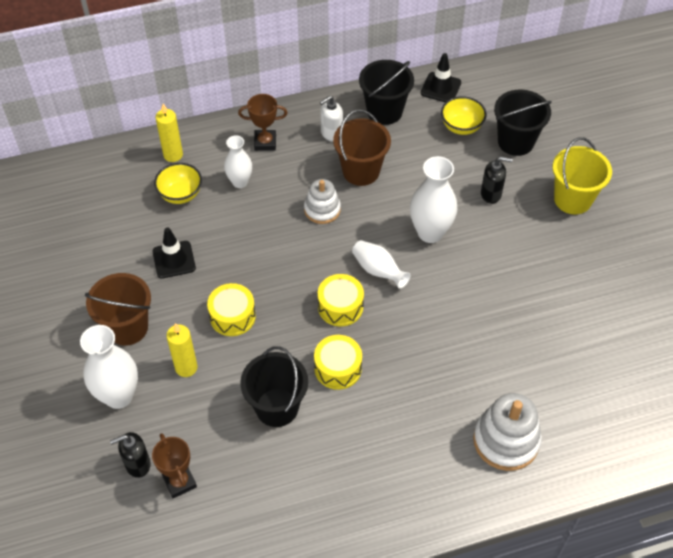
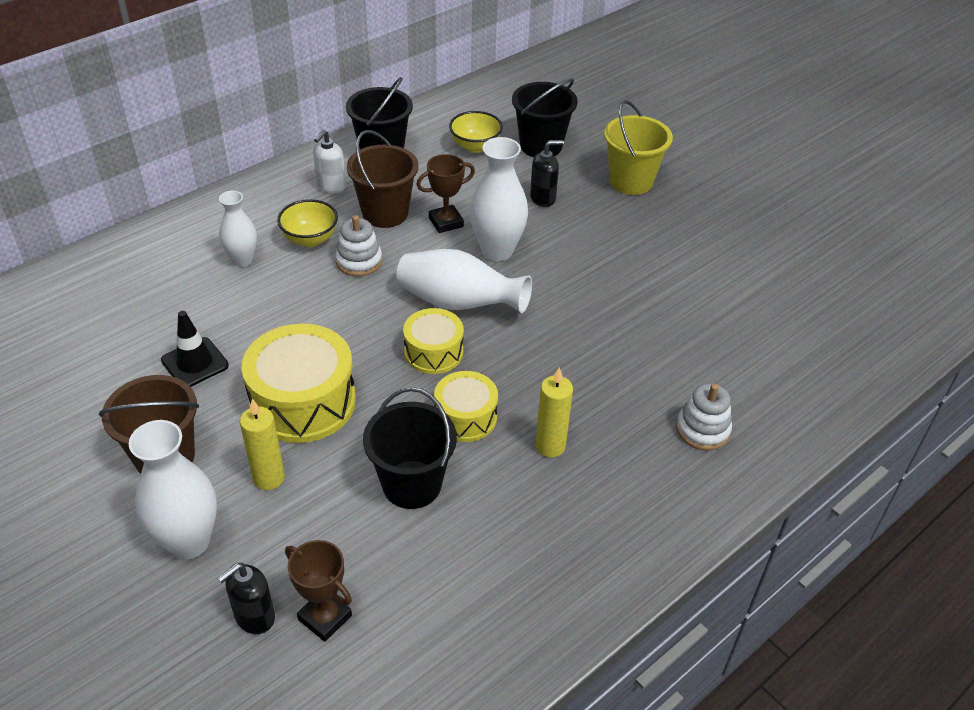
camera: 25 degrees left, 10 degrees down
yellow bowl [154,163,202,204] -> yellow bowl moved to [277,199,338,247]
yellow candle [155,104,183,162] -> yellow candle moved to [535,367,573,457]
yellow drum [207,283,256,336] -> yellow drum [241,324,356,443], size x1.69
brown trophy [238,94,288,151] -> brown trophy moved to [417,154,475,233]
white vase [352,240,411,289] -> white vase [396,249,532,313], size x1.61
black traffic cone [421,53,461,102] -> none
white stacking toy [473,393,542,471] -> white stacking toy [676,383,732,450], size x0.64

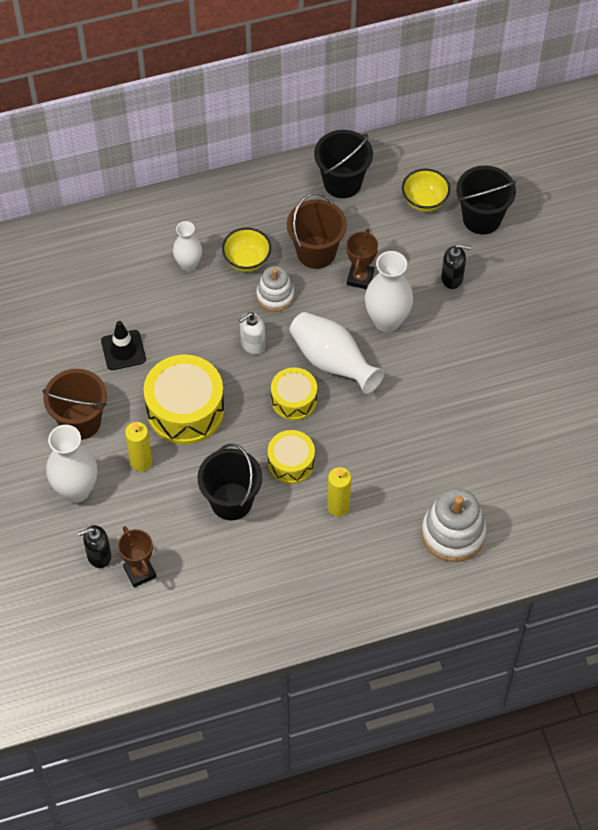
camera: 25 degrees right, 15 degrees up
white soap dispenser [313,130,346,194] -> white soap dispenser moved to [239,312,265,355]
brown trophy [417,154,475,233] -> brown trophy turned 75 degrees counterclockwise [346,229,378,289]
yellow bucket [604,100,673,195] -> none
white stacking toy [676,383,732,450] -> white stacking toy [422,488,486,562], size x1.56

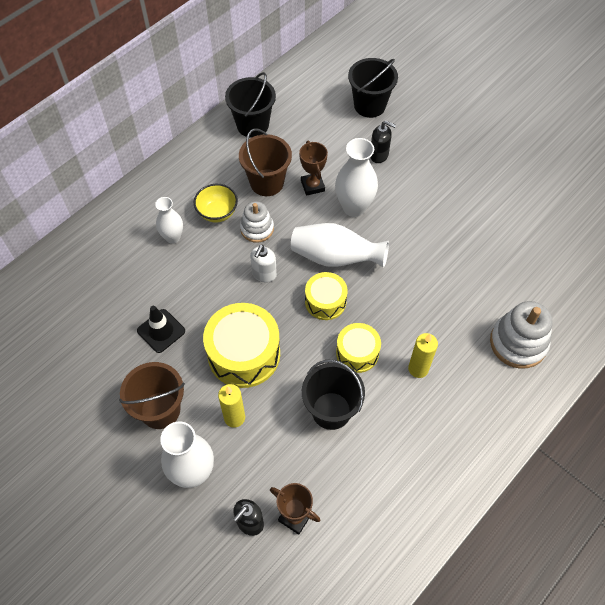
camera: 30 degrees left, 0 degrees up
yellow bowl [402,169,450,212] -> none
black soap dispenser [441,244,471,289] -> black soap dispenser turned 45 degrees clockwise [370,121,396,163]

